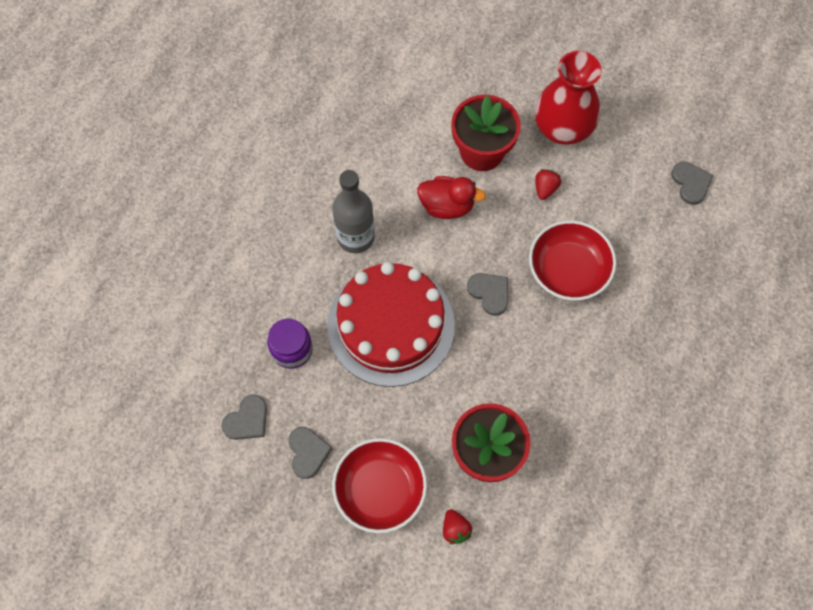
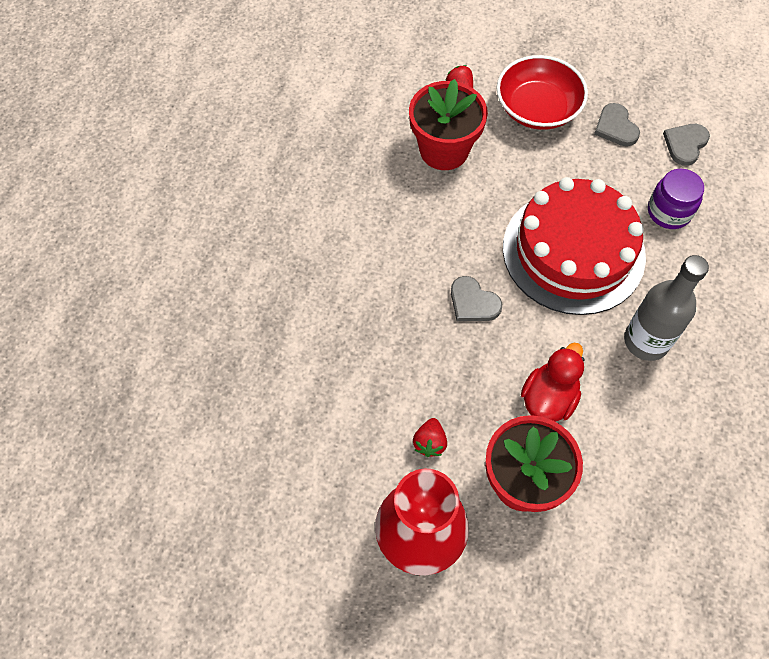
camera: 170 degrees right, 5 degrees down
red duck [417,176,486,219] -> red duck turned 120 degrees clockwise [521,343,585,422]
red bowl [529,220,616,301] -> none
grey heart [671,161,713,205] -> none

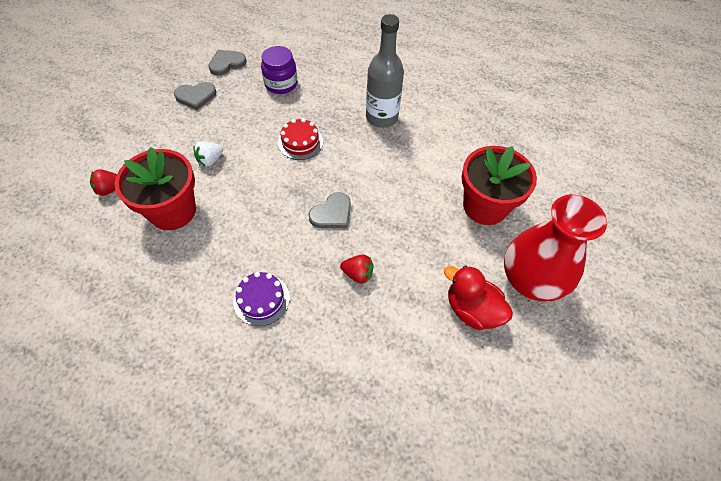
camera: 85 degrees left, 5 degrees down
red strawberry [413,418,447,457] -> red strawberry moved to [340,255,373,284]
red bowl [496,55,588,130] -> none
red cake [503,177,646,315] -> red cake [278,118,323,160], size x0.41
red duck [521,343,585,422] -> red duck moved to [444,265,513,330]
grey heart [663,124,710,166] -> grey heart turned 105 degrees clockwise [208,50,246,76]
none -> white strawberry [194,141,223,166]
none -> purple cake [233,272,290,326]

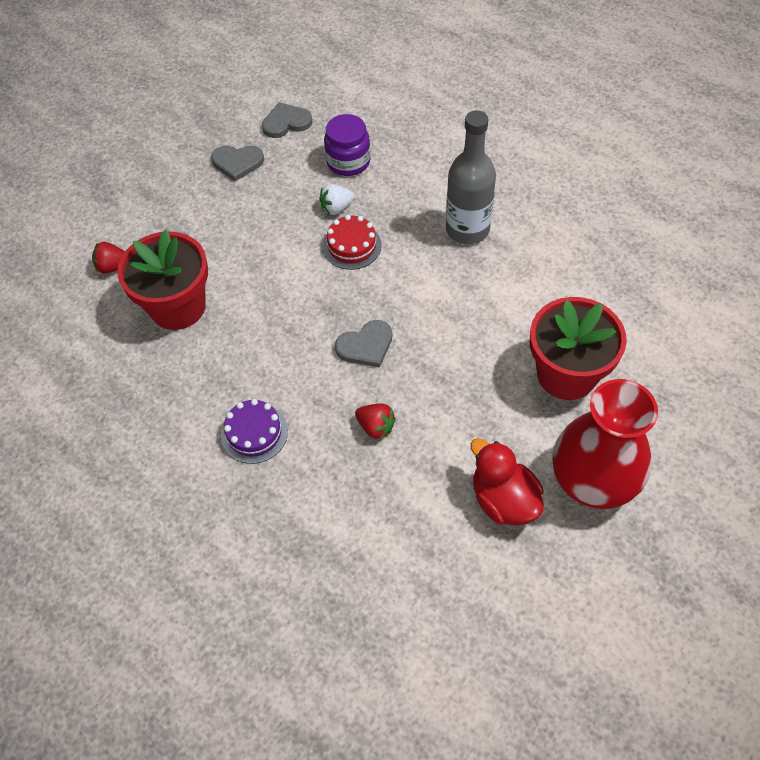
camera: 20 degrees right, 0 degrees up
white strawberry [194,141,223,166] -> white strawberry moved to [319,184,355,215]

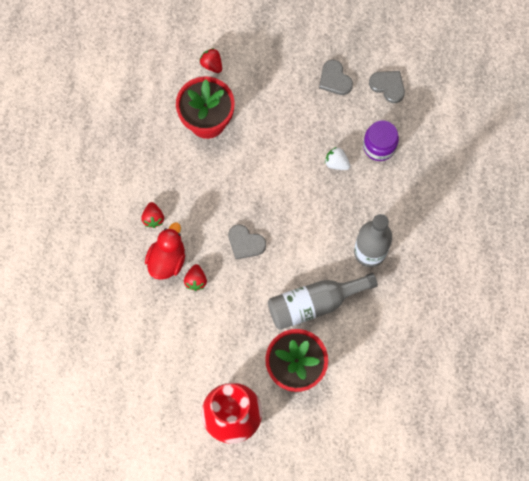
camera: 55 degrees right, 15 degrees up
purple cake [221,399,288,464] -> red strawberry [141,202,164,228]
red cake [323,215,382,270] -> none
red duck [471,438,544,526] -> red duck moved to [145,223,185,280]
none -> grey bottle [268,273,378,330]

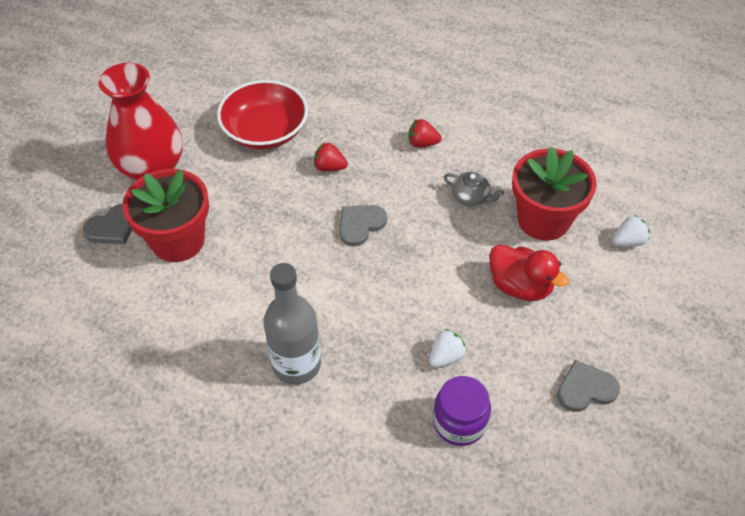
camera: 105 degrees right, 20 degrees down
red duck [145,223,185,280] -> red duck moved to [489,245,569,301]
red strawberry [199,48,222,73] -> white strawberry [613,215,650,247]
grey bottle [268,273,378,330] -> none
grey heart [369,71,405,103] -> grey heart moved to [83,204,132,244]
none -> red bowl [217,80,308,150]
none -> grey teapot [444,172,504,206]

